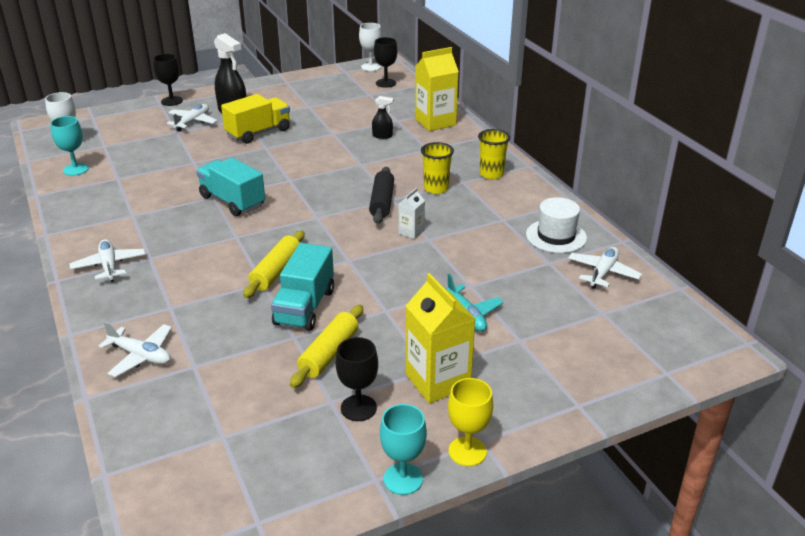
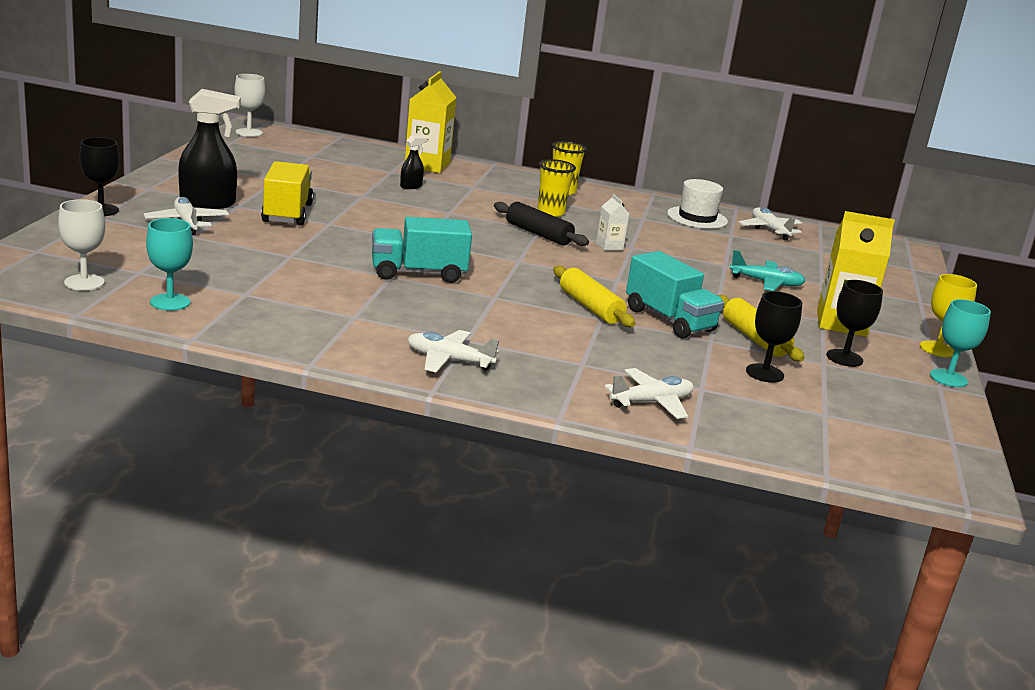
camera: 55 degrees left, 10 degrees down
black goblet [374,37,398,88] -> black goblet moved to [746,291,802,383]

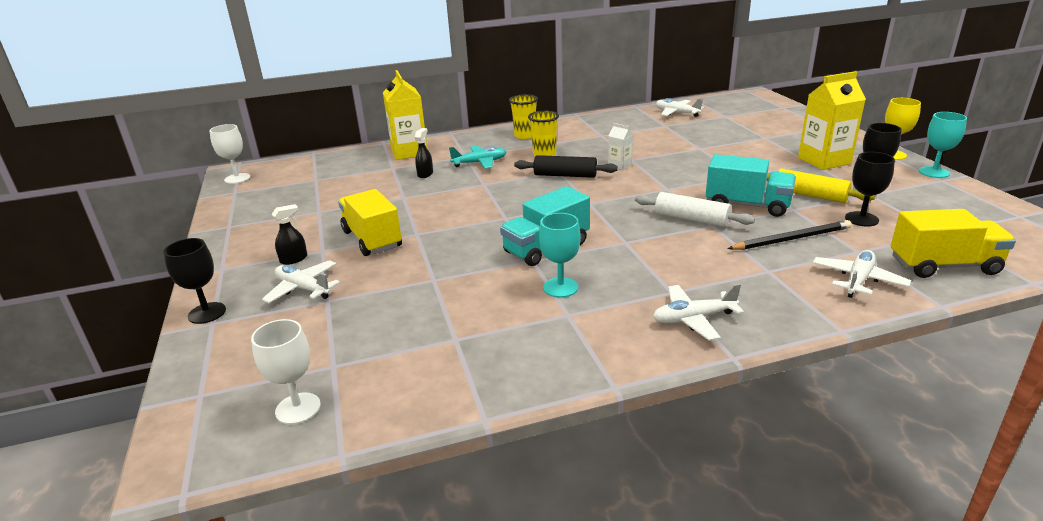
camera: 25 degrees left, 5 degrees up
turquoise goblet [146,218,193,311] -> turquoise goblet moved to [539,213,581,298]
black spray bottle [178,89,241,209] -> black spray bottle [272,204,307,265], size x0.51
yellow rolling pin [553,266,636,327] -> white rolling pin [635,192,755,227]
white hat [667,179,728,229] -> none
turquoise plane [730,250,805,291] -> turquoise plane moved to [449,146,506,169]
none -> black pencil [727,220,852,250]
none -> yellow truck [891,209,1016,278]

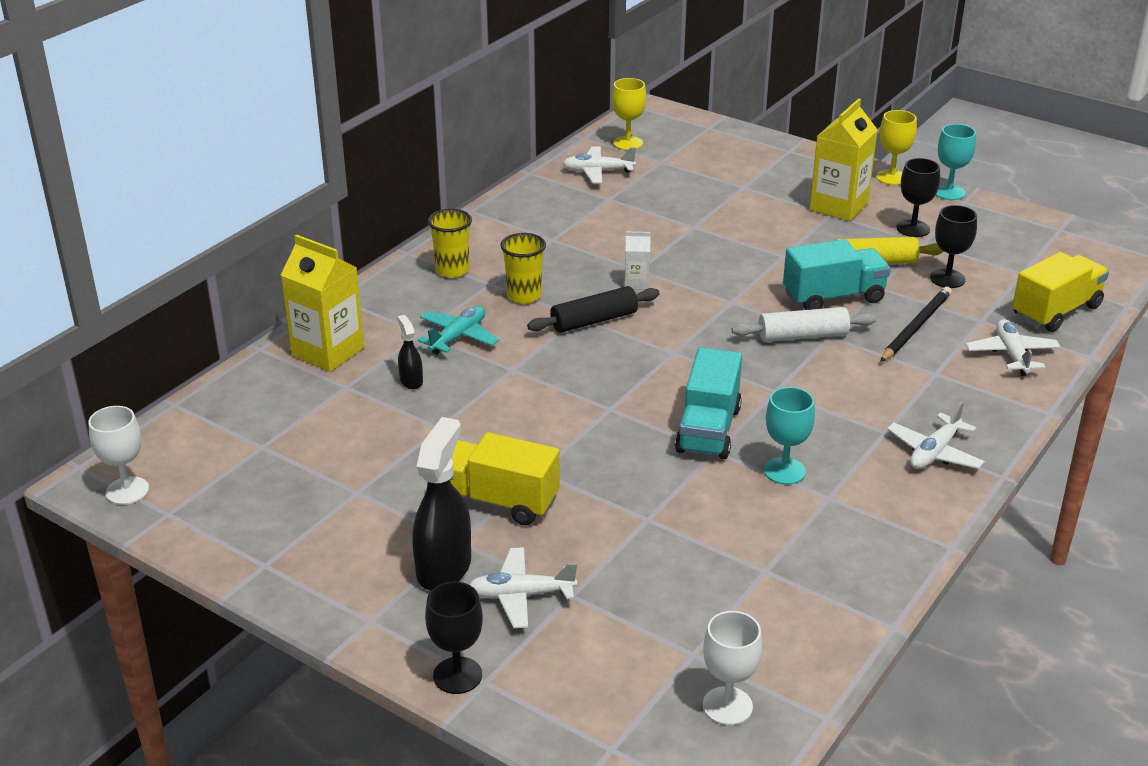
camera: 40 degrees left, 5 degrees up
black spray bottle [272,204,307,265] -> black spray bottle [412,417,471,591], size x1.97
none -> yellow goblet [612,78,646,150]

